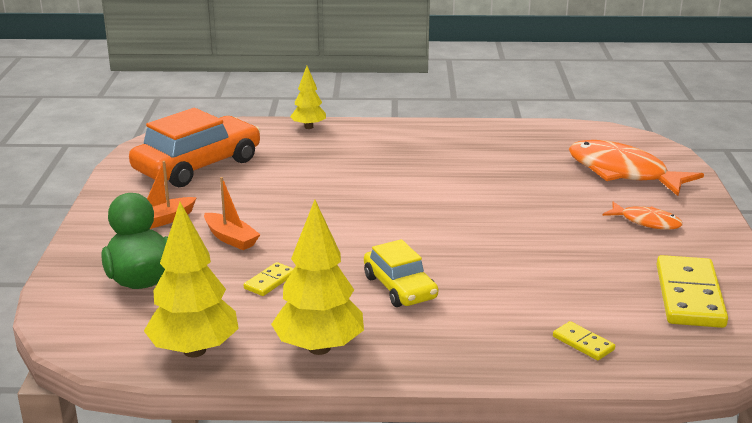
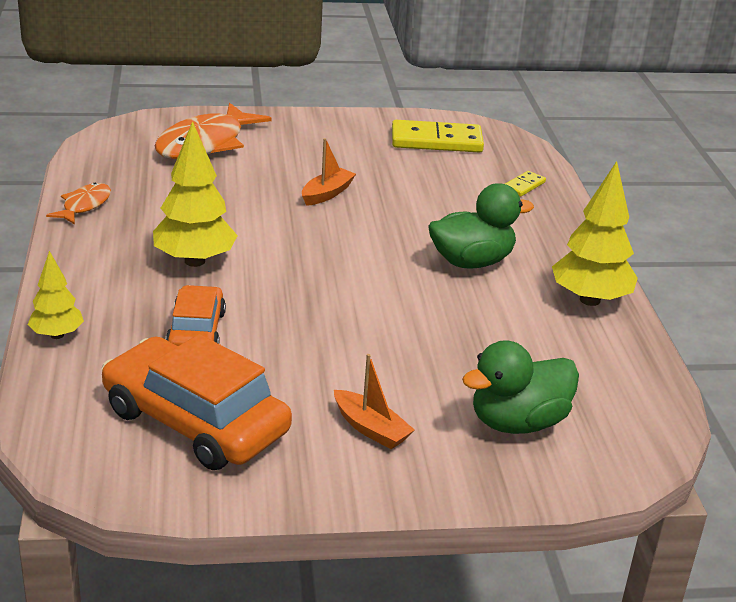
camera: 100 degrees left, 5 degrees up
yellow tree [144,202,239,357] -> yellow tree moved to [153,121,238,267]
orange boat [204,177,261,250] -> orange boat moved to [302,138,356,206]
yellow domino [244,262,294,296] -> none
yellow car [364,239,438,307] -> green duck [428,183,534,269]
orange fish [603,202,683,230] -> orange fish moved to [46,183,111,225]
none -> orange car [166,285,226,346]

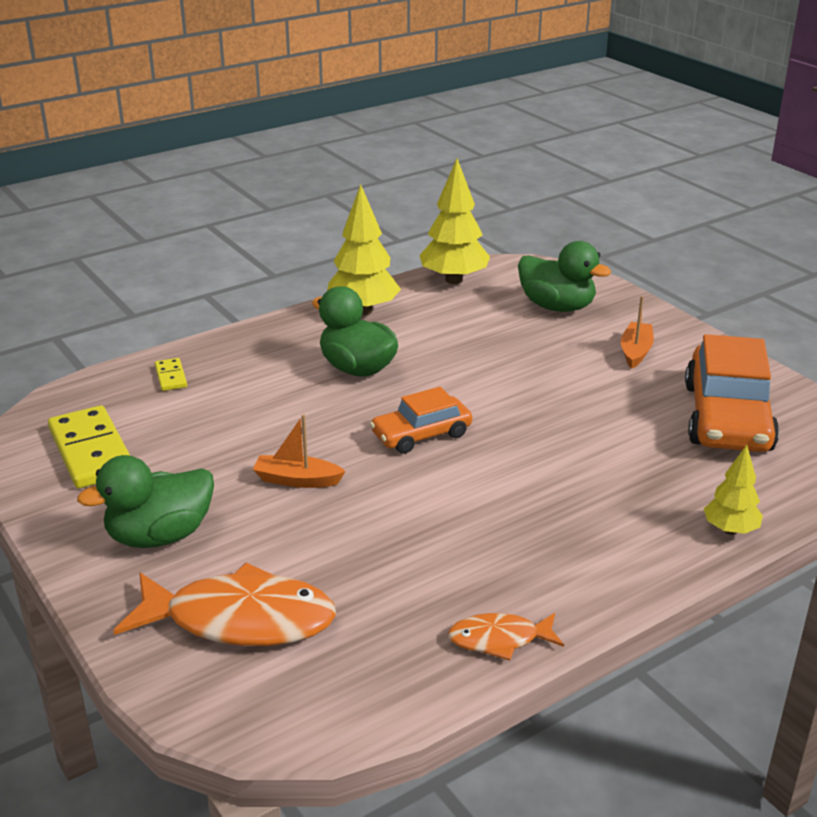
camera: 115 degrees left, 0 degrees up
yellow tree [153,121,238,267] -> yellow tree moved to [419,159,490,284]
orange car [166,285,226,346] -> orange car moved to [370,387,472,454]
yellow domino [505,171,546,197] -> yellow domino turned 60 degrees clockwise [155,358,187,391]
none -> green duck [77,455,214,548]

